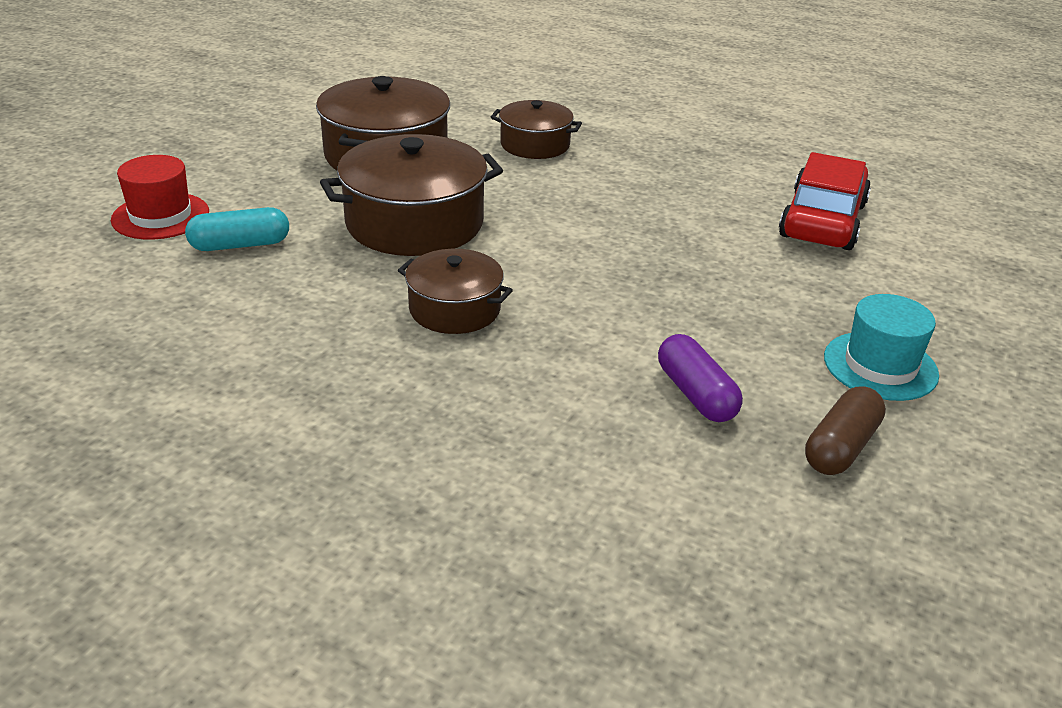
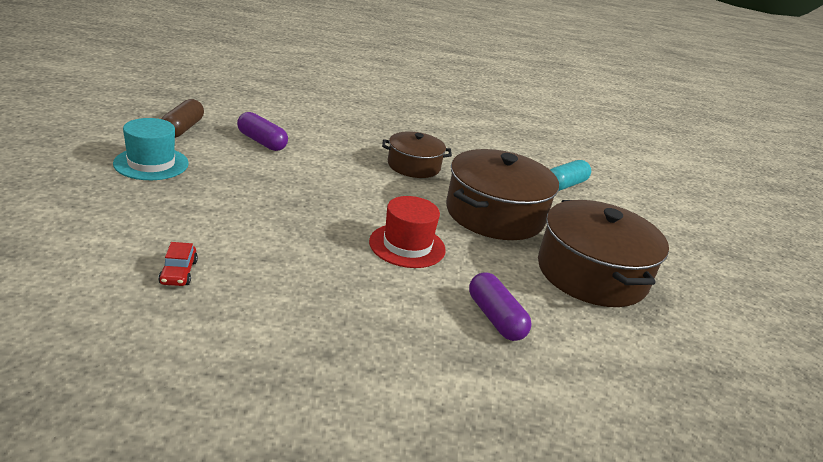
camera: 150 degrees right, 5 degrees down
red hat [111,155,209,240] -> red hat moved to [369,196,446,268]
brown pot [491,100,582,159] -> purple capsule [469,272,532,341]
red car [779,152,871,250] -> red car [158,242,198,286], size x0.40

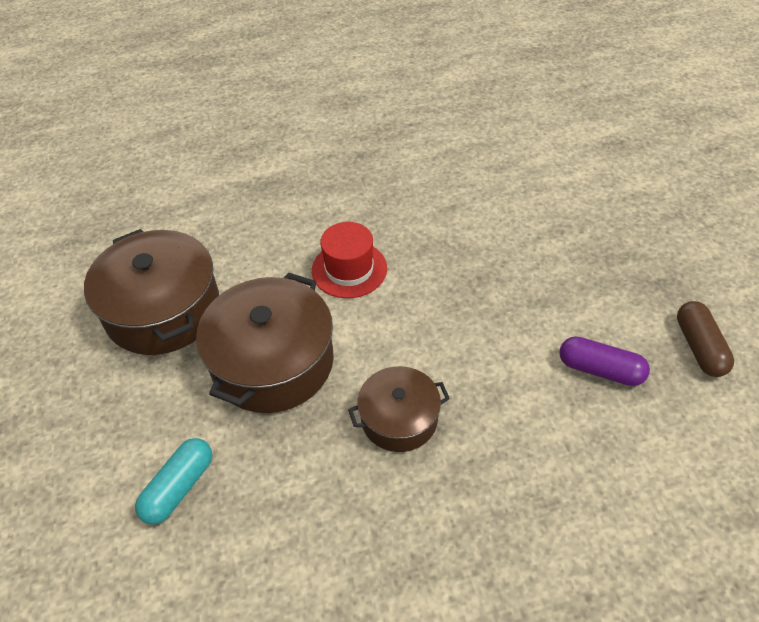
camera: 170 degrees right, 20 degrees up
turquoise hat [113,118,189,180] -> none
red car [158,242,198,286] -> none
purple capsule [469,272,532,341] -> none

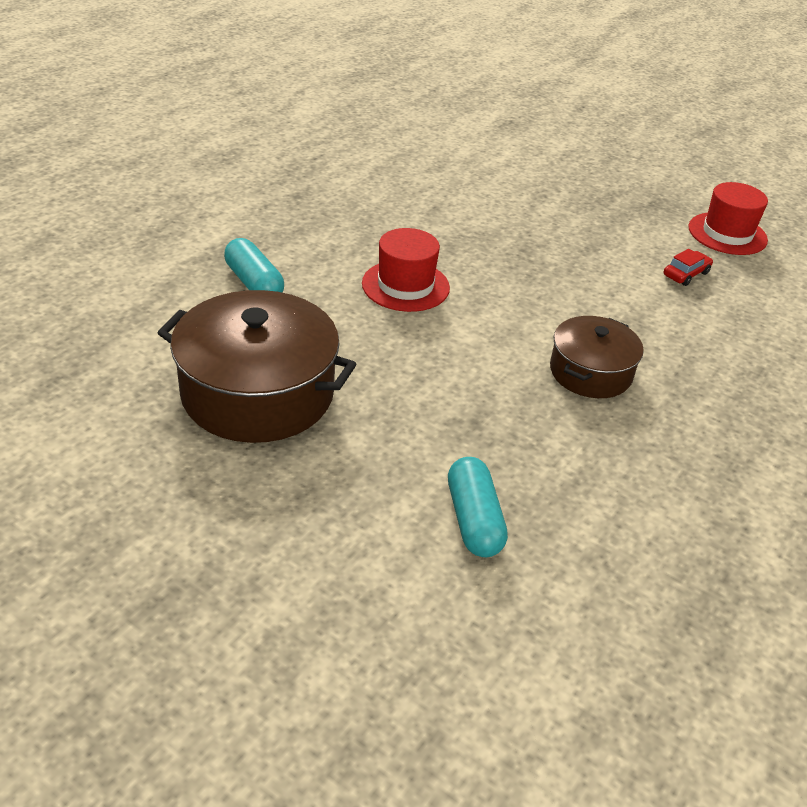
camera: 45 degrees left, 10 degrees down
brown pot [196,272,334,413] -> none
purple capsule [559,336,650,386] -> red car [664,249,713,286]
brown capsule [677,301,734,377] -> red hat [689,182,768,255]
none -> turquoise capsule [224,238,284,292]

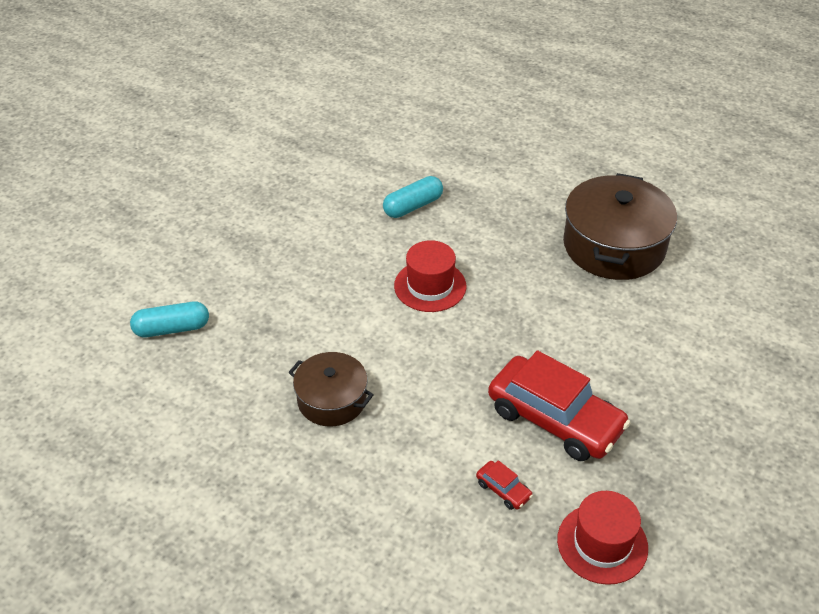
camera: 90 degrees right, 5 degrees up
brown pot [158,290,356,443] -> brown pot moved to [563,173,677,280]
none -> red car [488,350,630,461]

